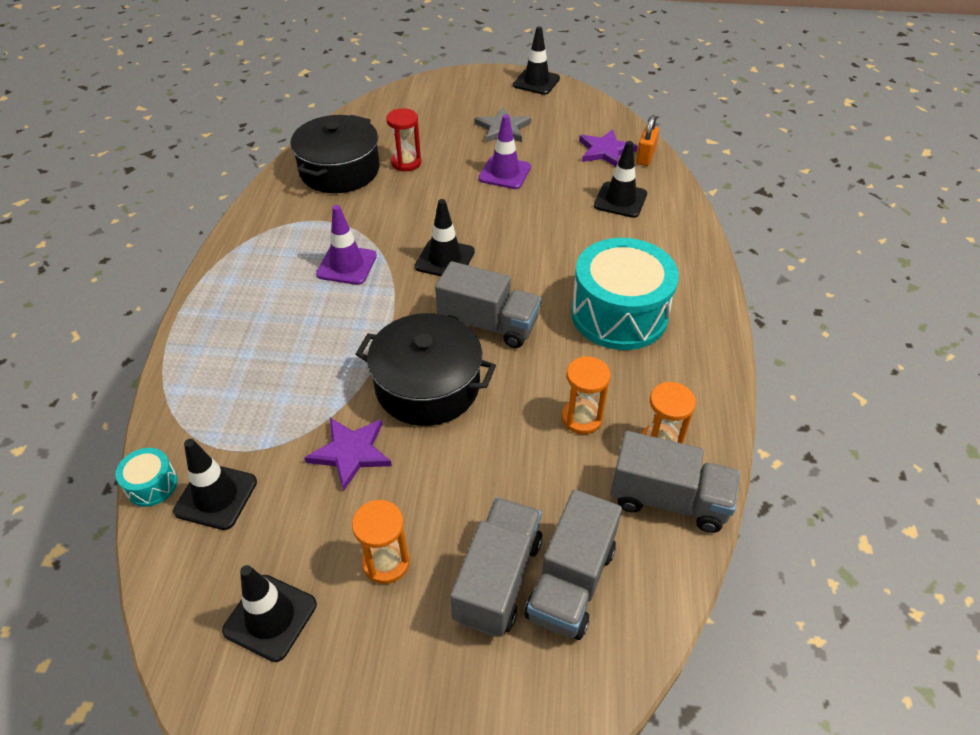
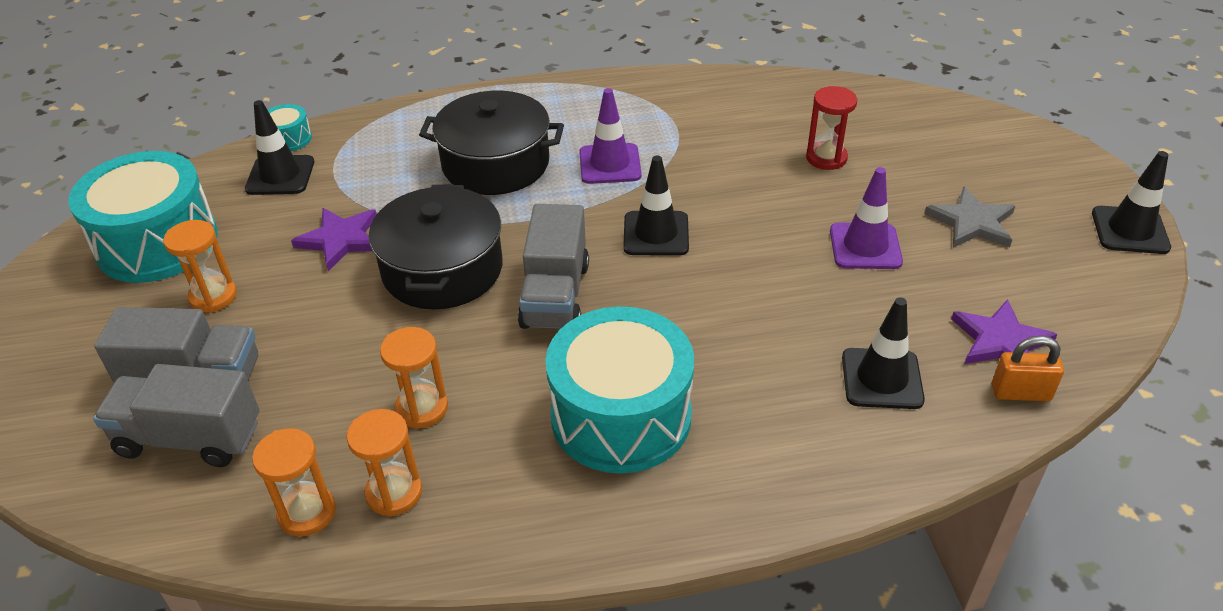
camera: 75 degrees right, 5 degrees down
black traffic cone [222,565,317,662] -> turquoise drum [68,151,218,283]
black pot [290,115,379,193] -> black pot moved to [419,91,564,195]
grey truck [611,431,740,533] -> orange hourglass [252,428,336,537]

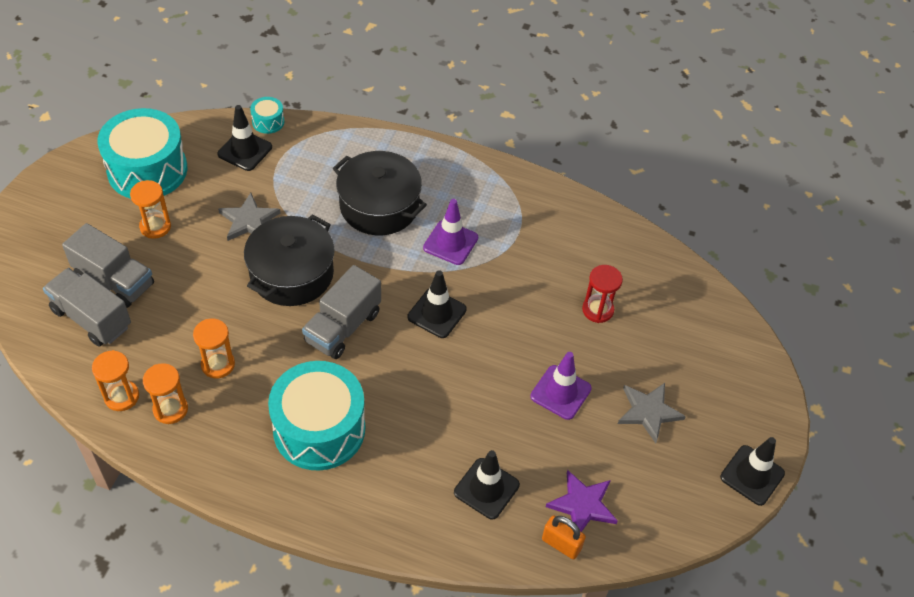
camera: 25 degrees right, 10 degrees up
purple star [291,208,376,271] -> grey star [218,193,280,241]

